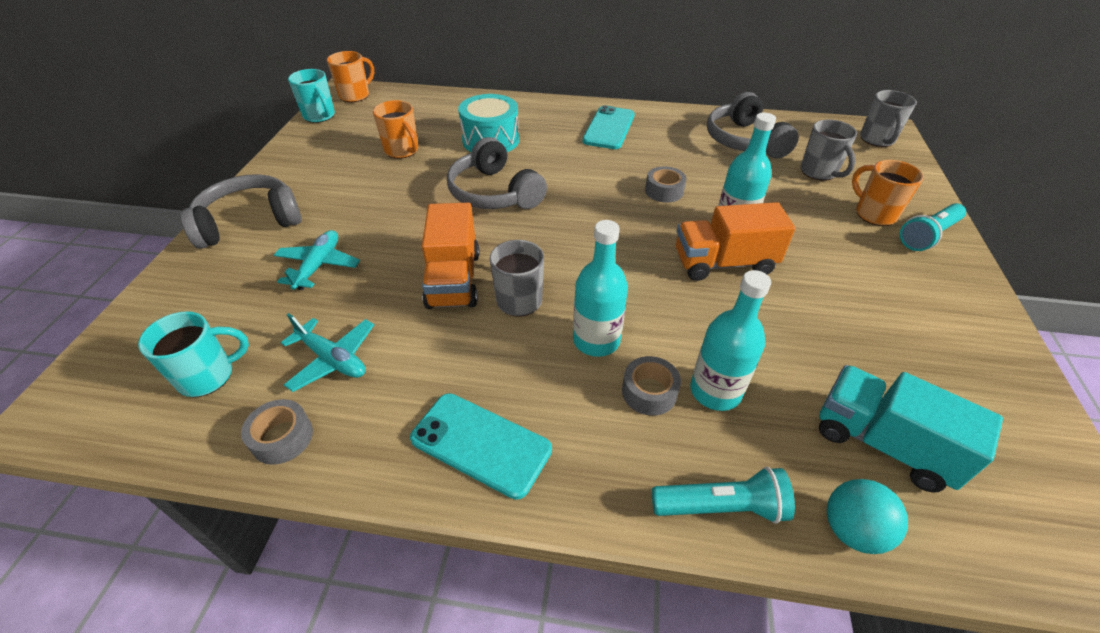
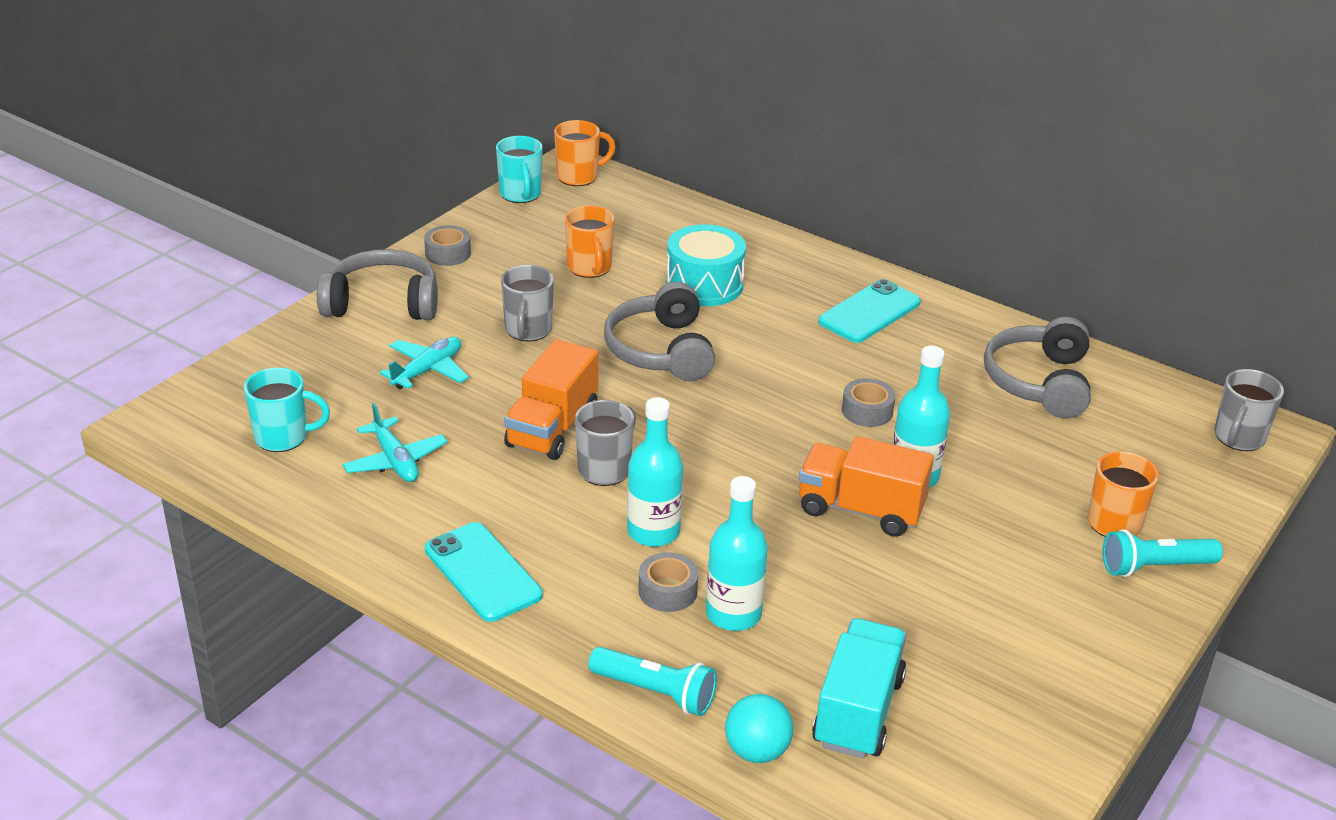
camera: 25 degrees right, 10 degrees down
grey tape [241,399,313,465] -> grey tape moved to [424,225,471,266]
grey mug [800,120,857,181] -> grey mug moved to [501,265,554,341]
turquoise truck [819,365,1003,493] -> turquoise truck turned 45 degrees clockwise [812,618,906,759]

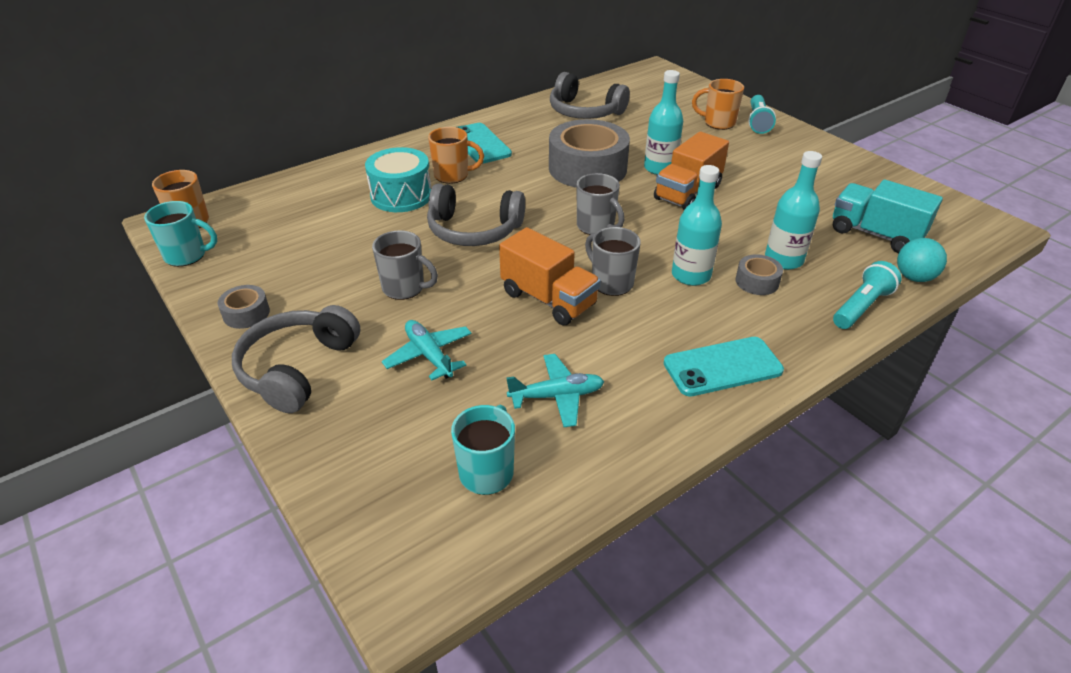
camera: 70 degrees left, 5 degrees up
orange mug [565,206,614,278] -> orange mug moved to [428,127,484,184]
grey tape [842,378,895,427] -> grey tape [549,119,630,188], size x2.26
grey mug [1214,369,1284,451] -> grey mug moved to [577,173,624,235]

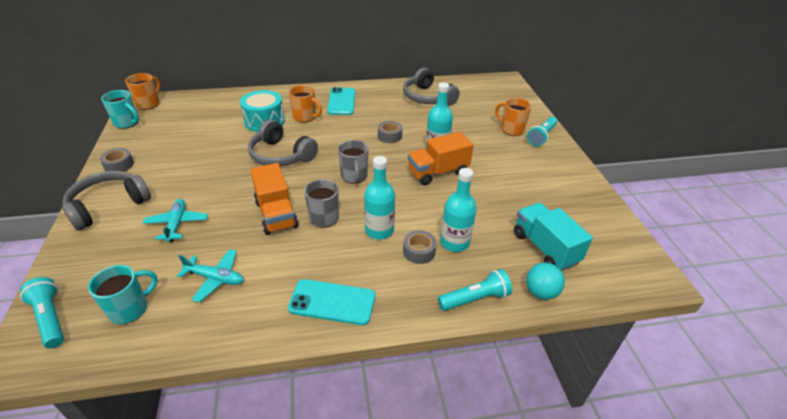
camera: 25 degrees right, 0 degrees up
grey mug [372,230,438,300] -> none
grey tape [549,119,630,188] -> grey tape [378,121,402,143], size x0.44
none -> turquoise flashlight [20,277,64,349]

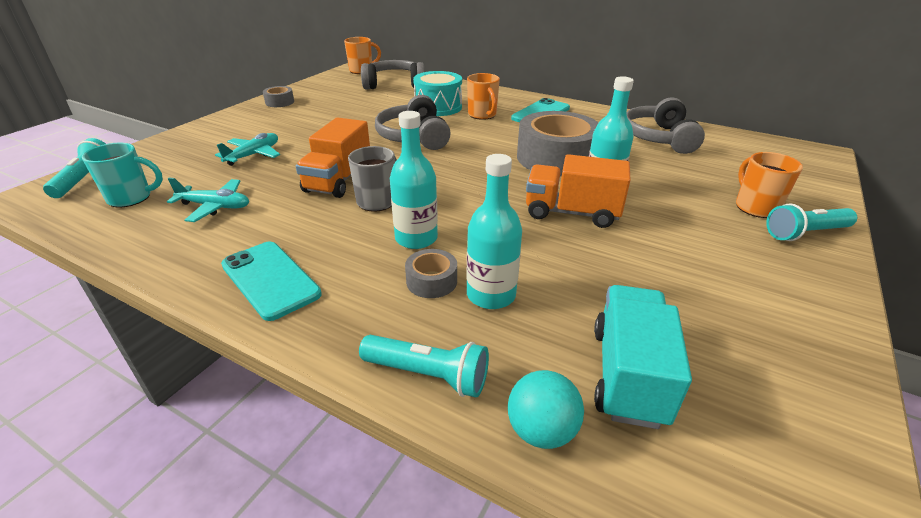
camera: 40 degrees right, 5 degrees down
grey headphones [62,171,151,231] -> grey headphones moved to [361,60,425,90]
turquoise mug [101,90,139,129] -> none
turquoise plane [177,249,244,303] -> turquoise plane turned 45 degrees counterclockwise [167,178,249,222]
grey mug [338,140,368,184] -> none
grey tape [378,121,402,143] -> grey tape [517,111,599,176], size x2.26

